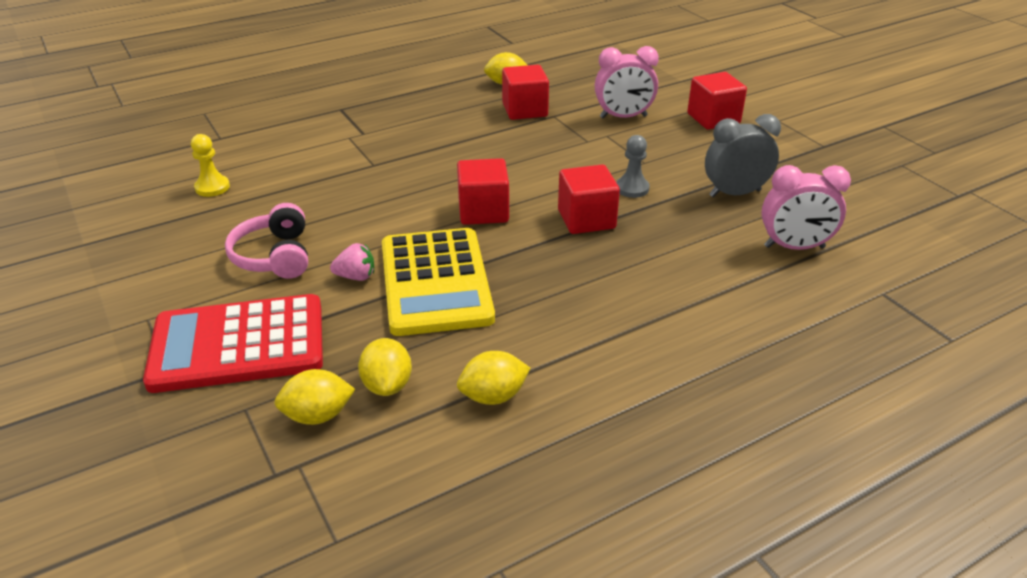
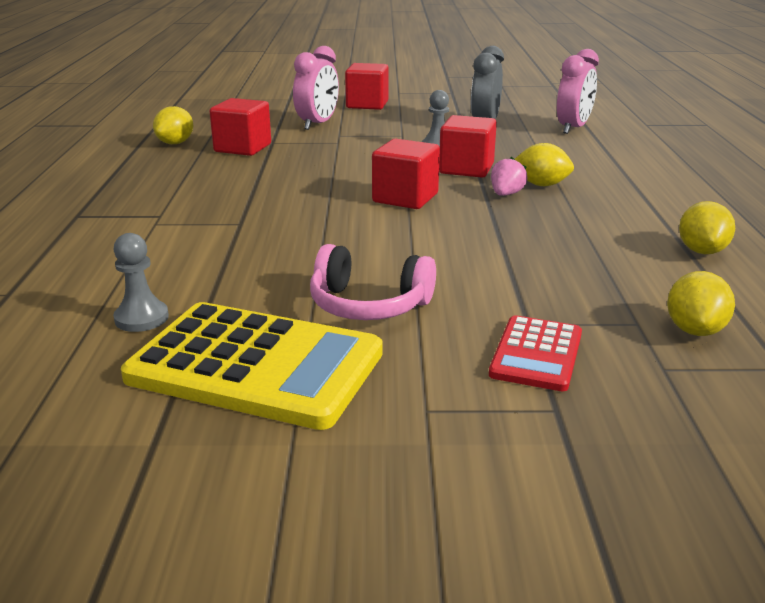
camera: 60 degrees left, 10 degrees down
red calculator [143,294,323,393] -> red calculator [489,315,582,391], size x0.53
yellow pawn [191,134,230,197] -> grey pawn [113,233,169,332]
pink strawberry [330,243,374,281] -> pink strawberry moved to [491,157,527,196]
yellow lemon [358,338,412,396] -> yellow lemon moved to [515,143,574,186]
yellow calculator [382,228,495,336] -> yellow calculator moved to [121,302,383,430]

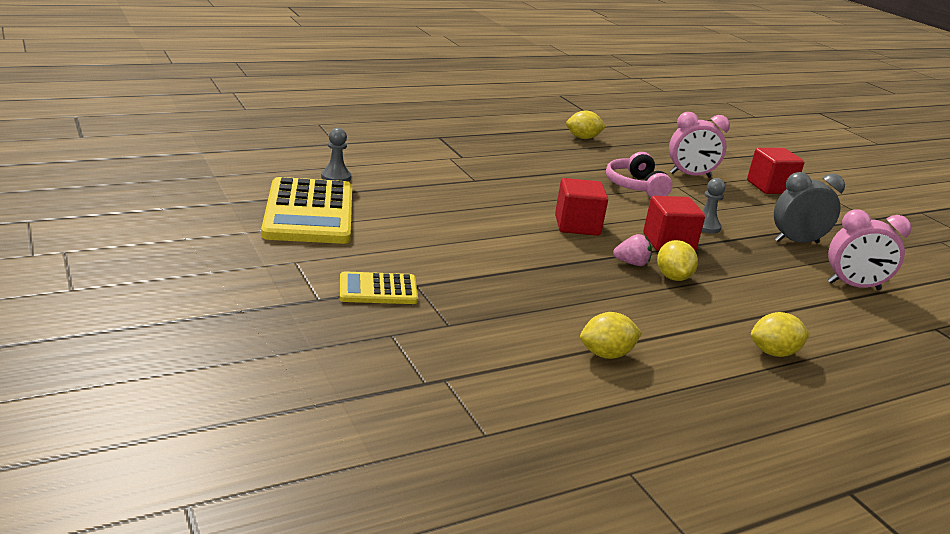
camera: 60 degrees right, 0 degrees up
red cube [210,98,271,156] -> none
pink headphones [310,244,436,320] -> pink headphones moved to [606,152,673,197]
red calculator [489,315,582,391] -> yellow calculator [340,271,418,304]
yellow lemon [667,271,735,336] -> yellow lemon moved to [751,312,810,357]

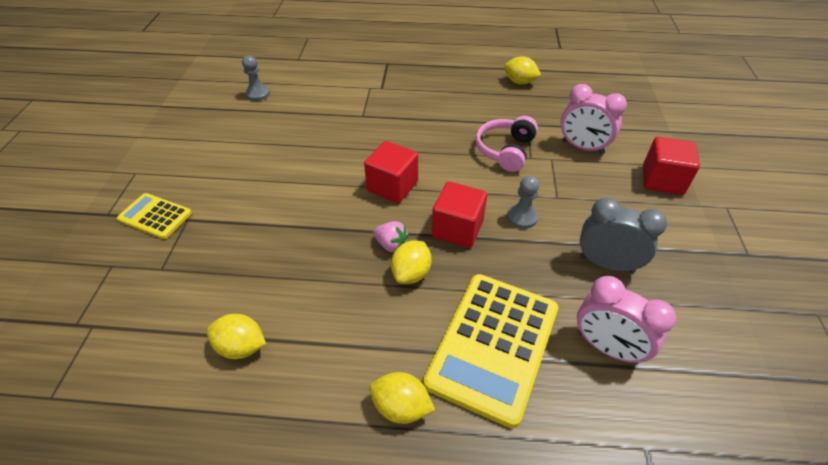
camera: 35 degrees right, 20 degrees up
yellow calculator [261,177,352,244] -> yellow calculator moved to [423,274,558,428]

